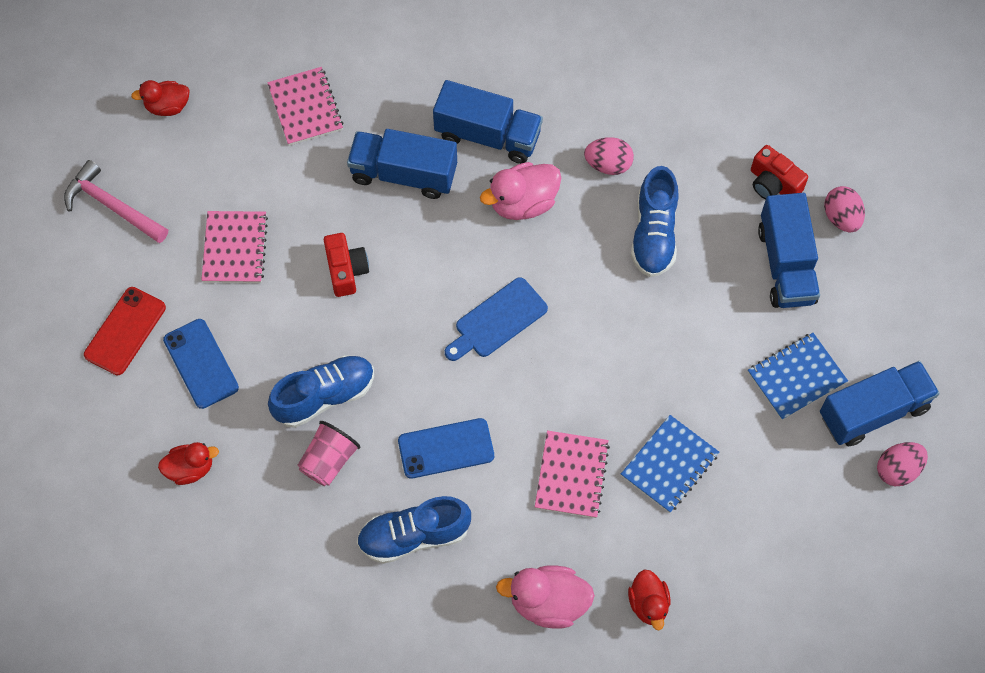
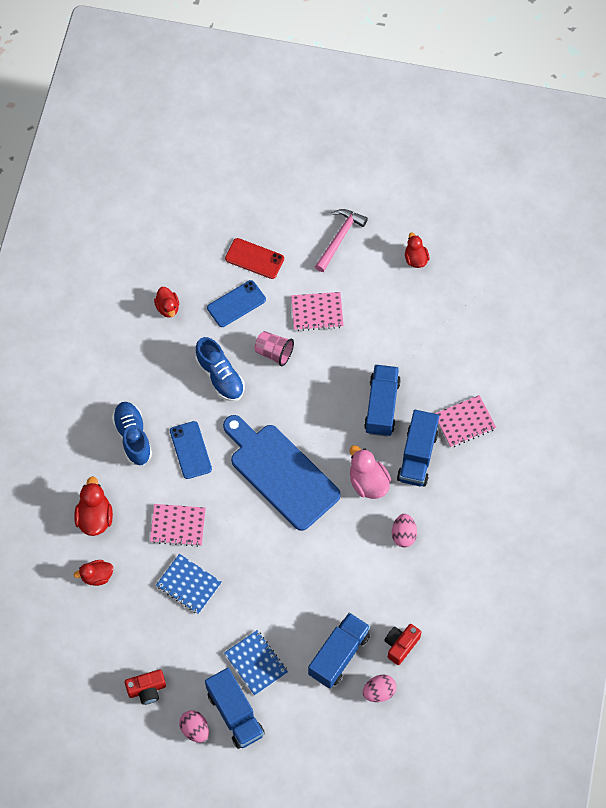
camera: 85 degrees right, 0 degrees up
pink notebook [267,67,343,146] -> pink notebook moved to [435,395,496,448]
pink cup [298,421,360,486] -> pink cup moved to [255,331,294,366]
red camera [324,233,369,297] -> red camera moved to [125,669,166,705]
blue cutting board [445,277,548,361] -> blue cutting board [223,415,341,531], size x1.90
pink duck [496,565,595,628] -> red duck [74,476,113,536]
blue shoe [631,166,679,277] -> none
blue truck [758,193,820,308] -> blue truck turned 135 degrees clockwise [308,612,370,688]

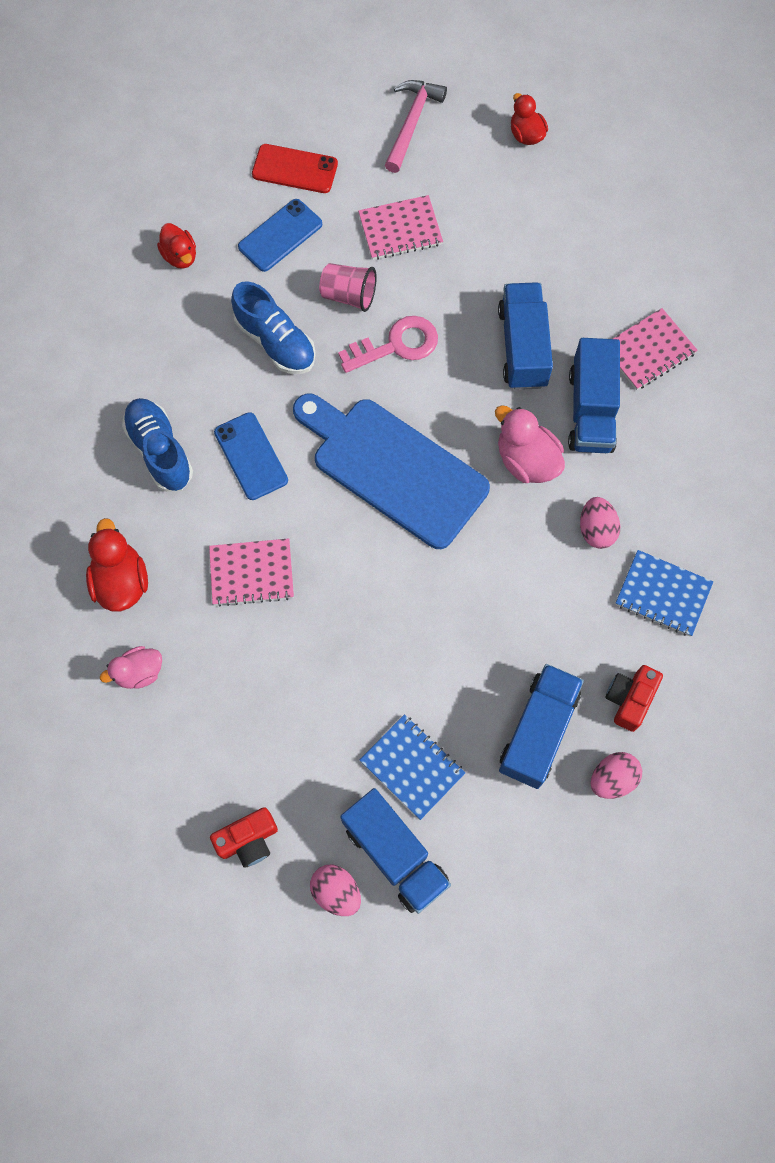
camera: 10 degrees left, 5 degrees up
red duck [74,560,113,586] -> pink duck [100,646,162,689]
blue notebook [156,554,222,614] -> blue notebook moved to [615,550,713,637]
none -> pink key [338,316,438,373]

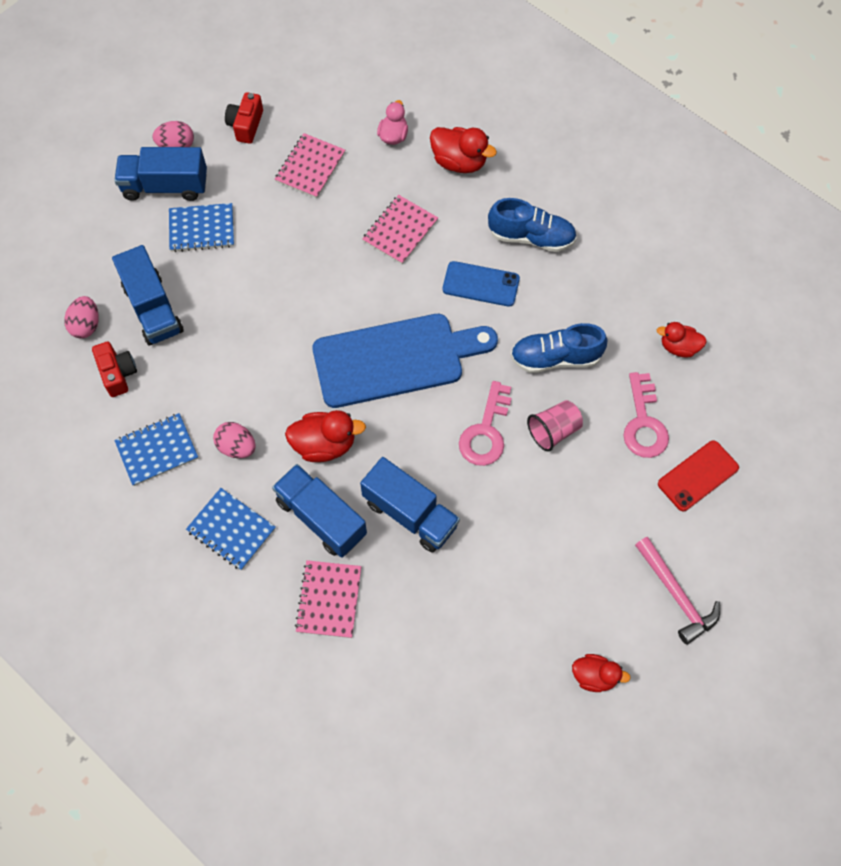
camera: 130 degrees right, 5 degrees down
blue phone [238,199,322,272] -> pink key [623,372,669,458]
pink notebook [358,195,443,260] -> pink notebook moved to [275,133,345,198]
pink duck [495,405,565,483] -> red duck [285,410,366,462]
none -> blue notebook [186,488,276,570]

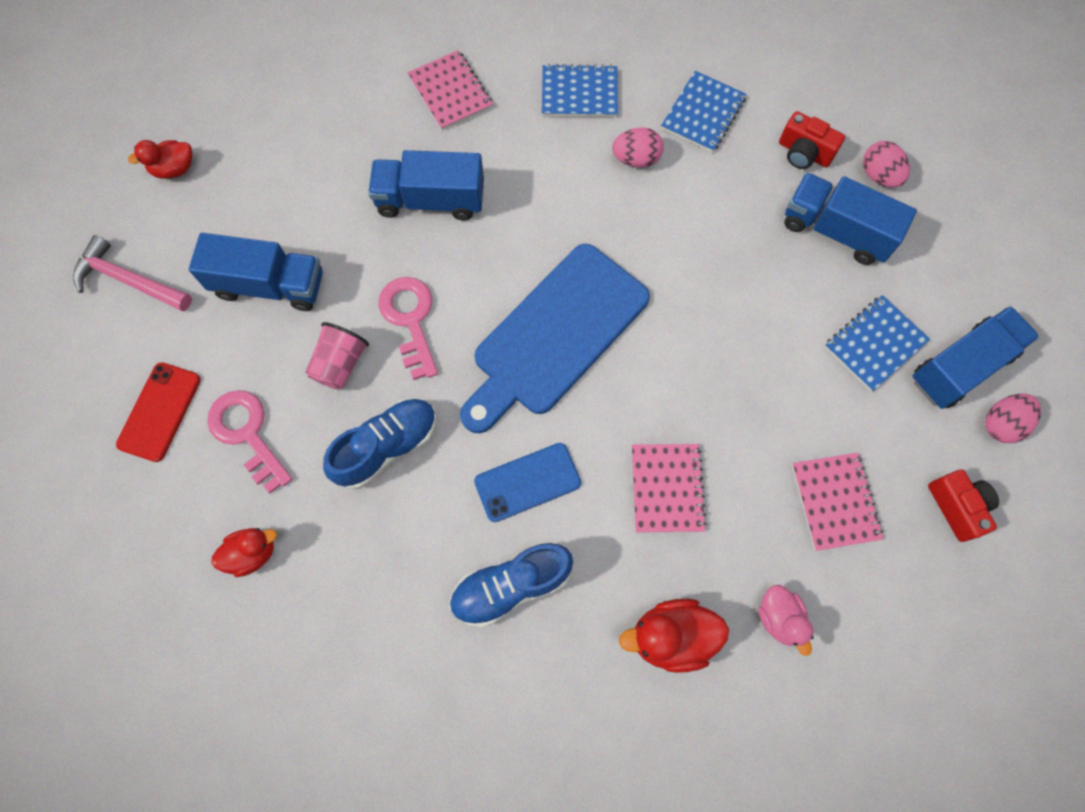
camera: 145 degrees right, 5 degrees up
blue truck [272,464,367,558] -> blue truck moved to [189,233,323,311]
red duck [285,410,366,462] -> none

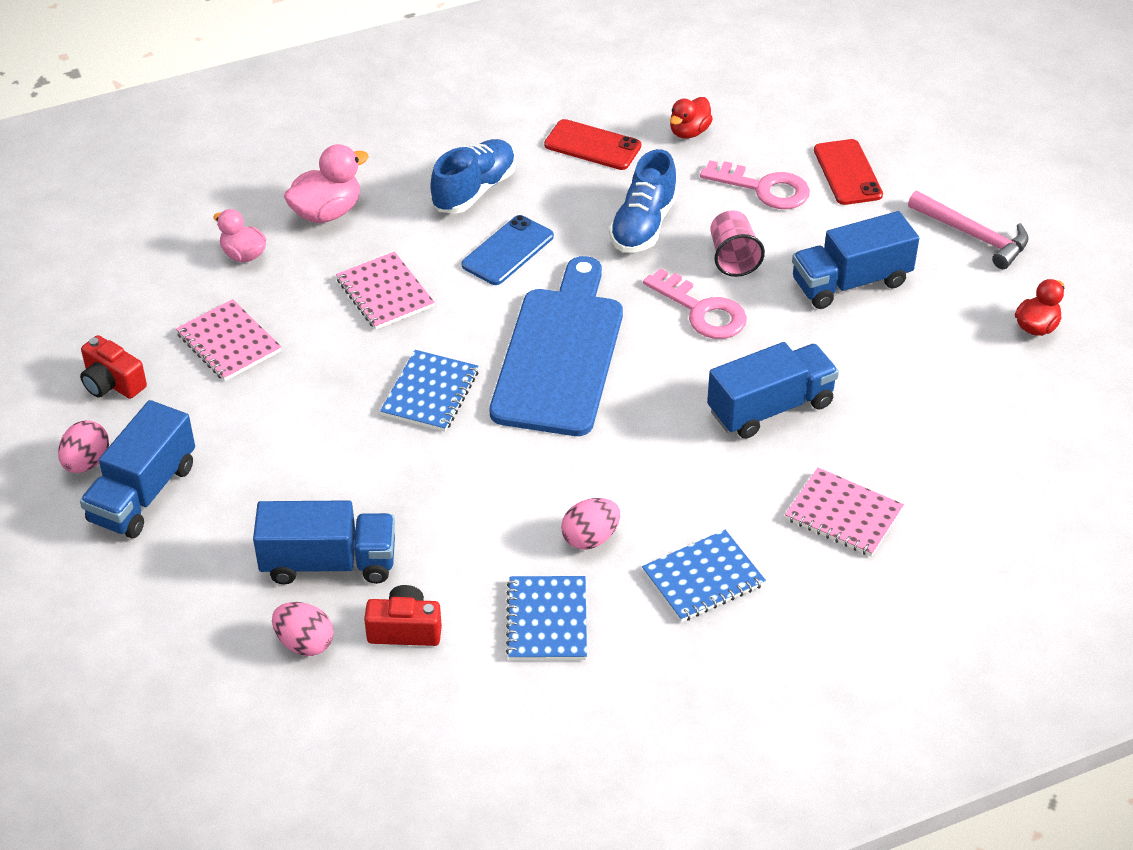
camera: 150 degrees right, 25 degrees down
pink hammer [73,235,192,311] -> pink hammer turned 45 degrees clockwise [908,191,1029,269]
red duck [619,599,729,673] -> pink duck [284,144,369,223]
blue notebook [825,295,930,392] -> blue notebook moved to [380,350,479,432]
none -> red phone [544,119,641,170]

